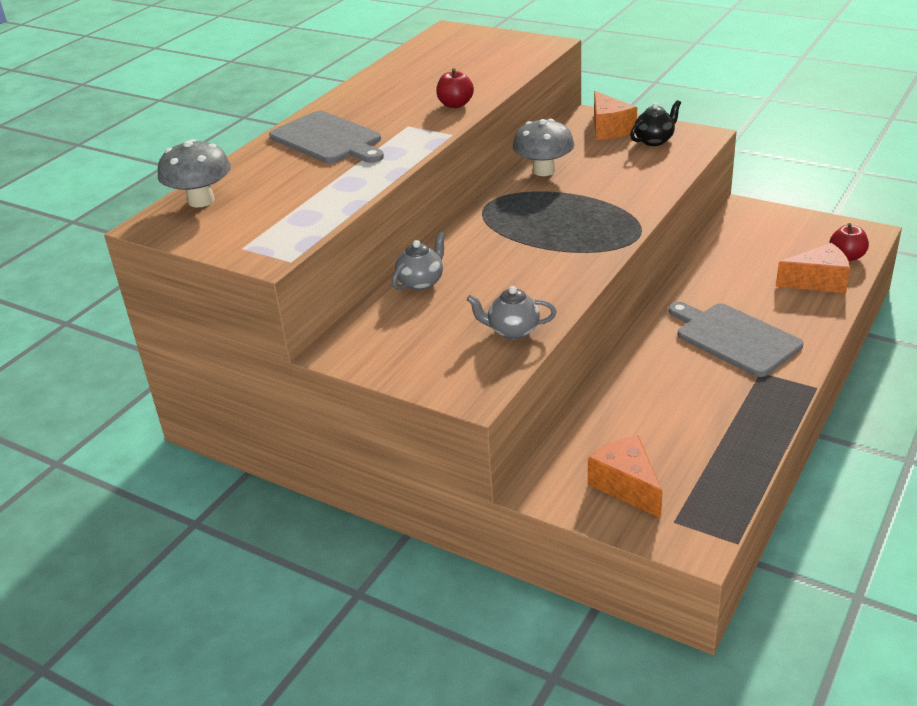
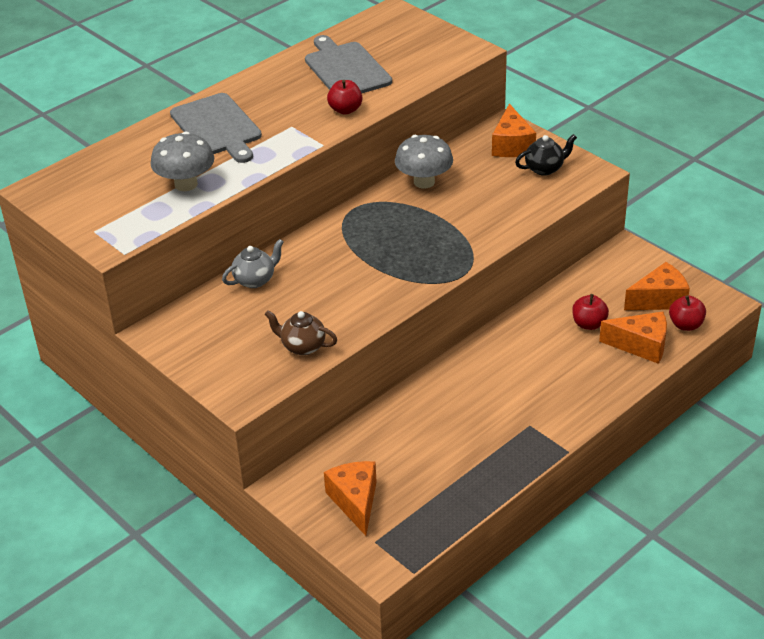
camera: 15 degrees right, 5 degrees up
grey mushroom [158,139,231,207] -> grey mushroom moved to [151,131,214,191]
grey teapot [467,286,557,339] -> brown teapot [265,310,337,355]
grey cutting board [668,302,803,377] -> grey cutting board moved to [305,35,392,93]
none -> red apple [572,294,609,330]
none -> orange cheese [624,262,690,310]

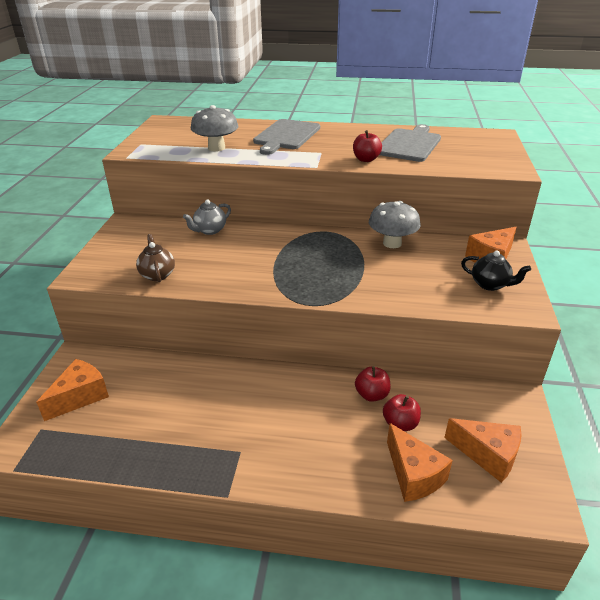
camera: 50 degrees right, 5 degrees down
grey teapot [222,239,284,288] -> grey teapot turned 120 degrees clockwise [183,199,231,235]
red apple [669,295,706,331] -> red apple moved to [355,366,391,402]

